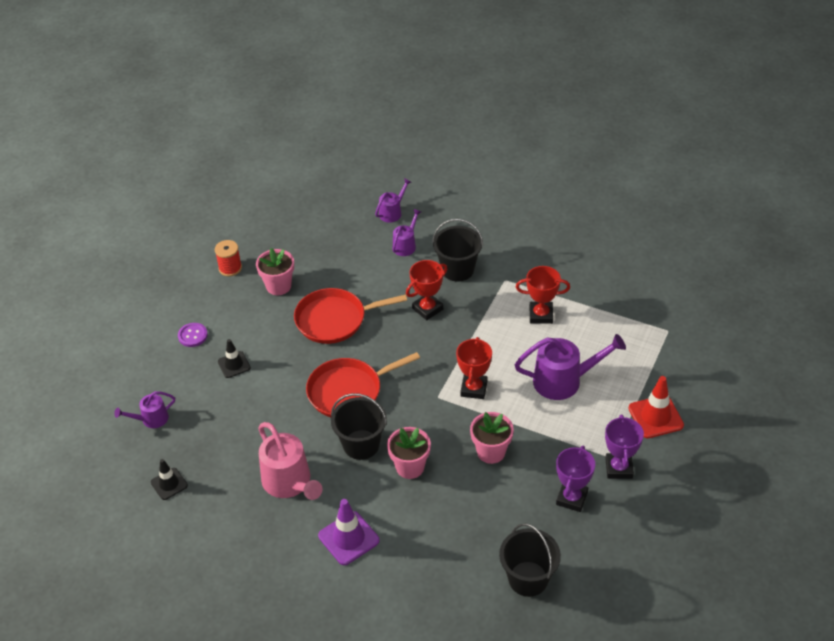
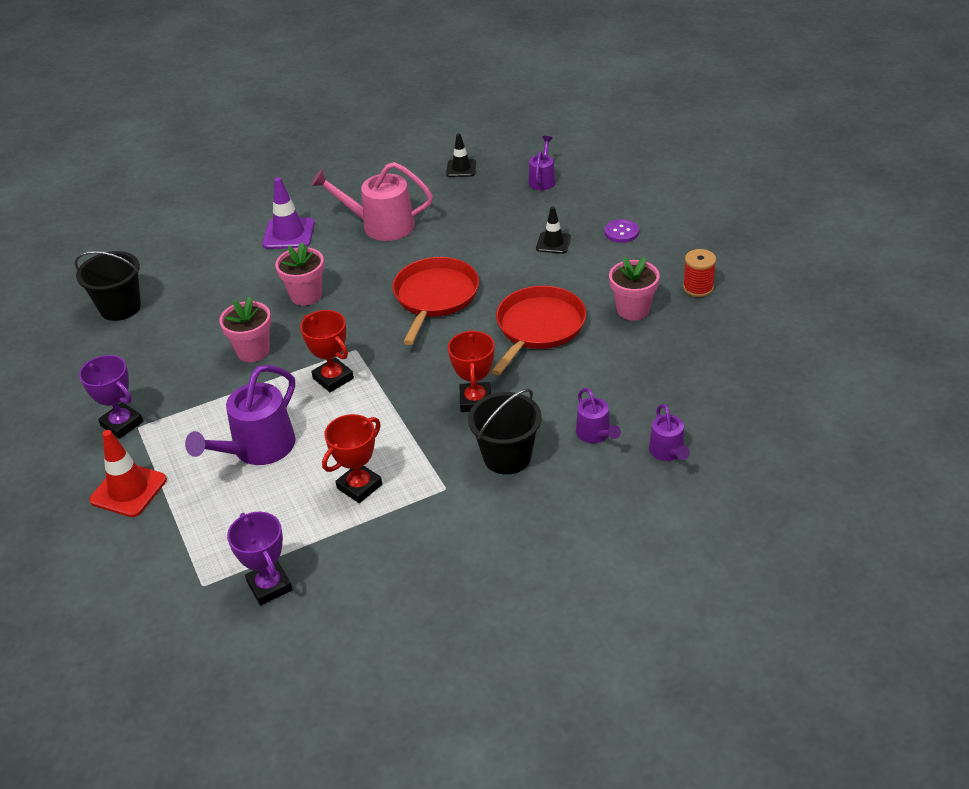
camera: 130 degrees right, 5 degrees down
black bucket [331,393,387,460] -> none
purple trophy [556,446,595,512] -> purple trophy moved to [227,512,293,605]

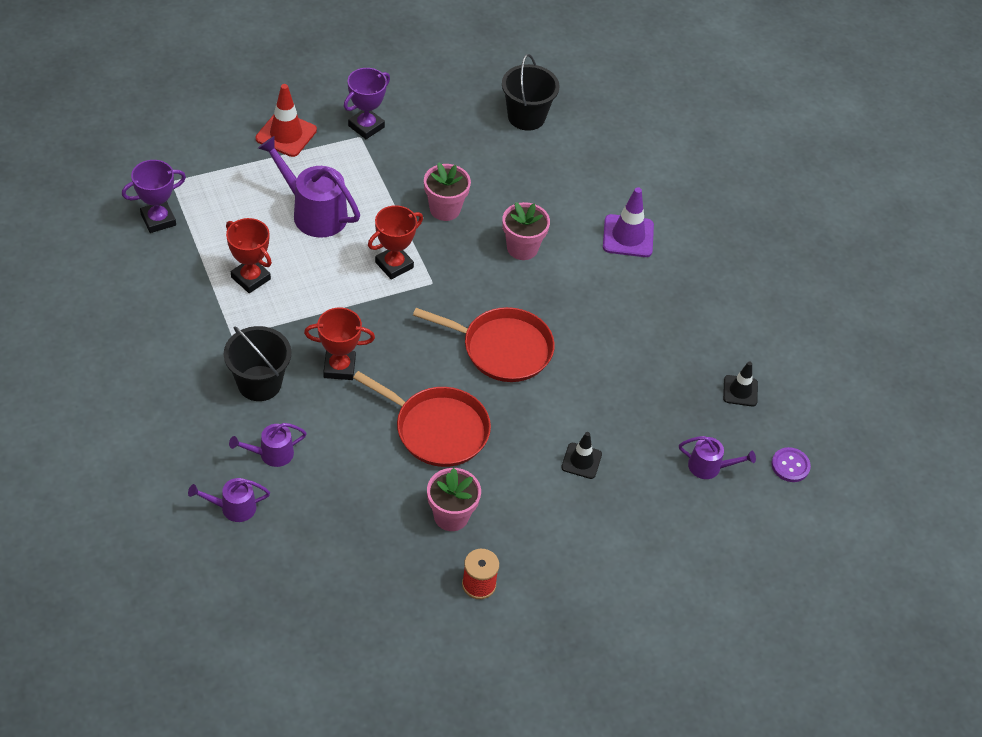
camera: 85 degrees right, 10 degrees up
pink watering can [311,162,433,241] -> none
purple button [605,219,639,243] -> purple button moved to [772,447,811,482]

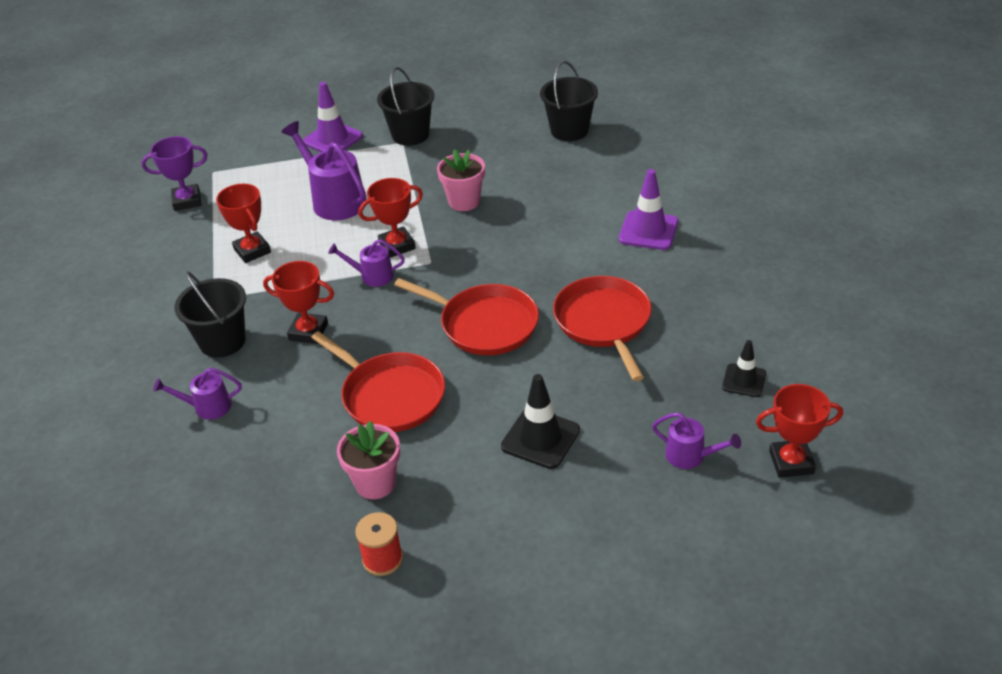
camera: 20 degrees right, 10 degrees down
purple watering can [188,478,270,522] -> purple watering can moved to [328,239,405,287]
red traffic cone [256,84,317,157] -> purple traffic cone [303,82,363,152]
purple trophy [344,68,390,139] -> black bucket [377,67,435,146]
pink flower pot [502,202,550,260] -> none
black traffic cone [561,432,602,479] -> black traffic cone [501,374,580,469], size x1.57
purple button [772,447,811,482] -> red trophy [756,384,843,478]
none -> red pan [553,276,651,381]

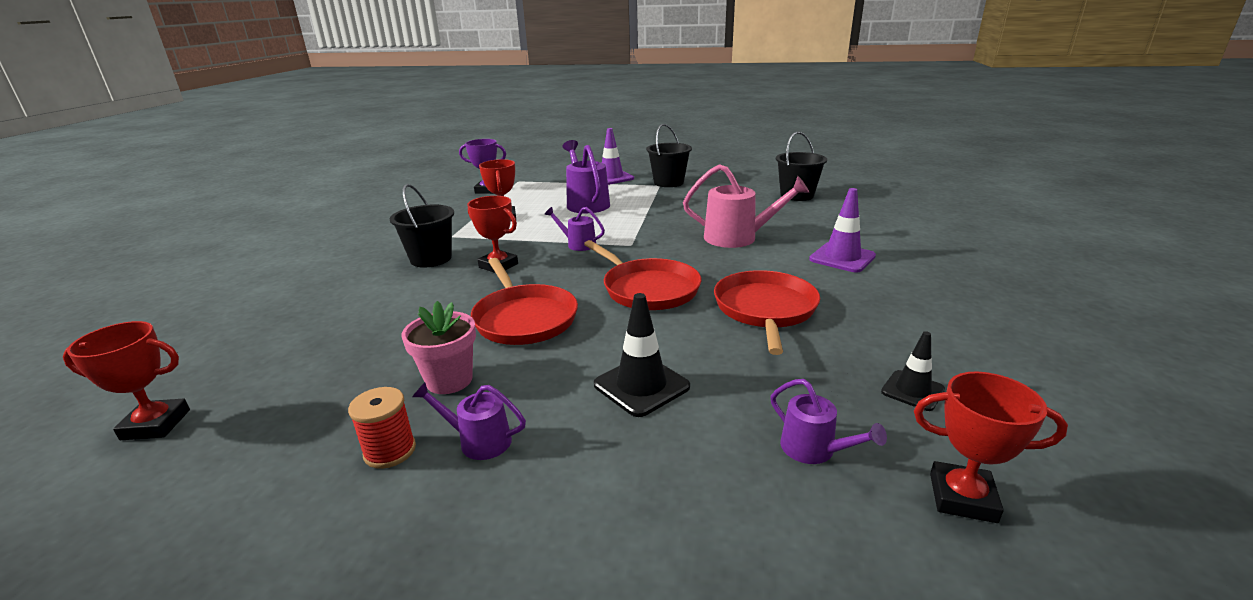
camera: 20 degrees right, 15 degrees down
purple watering can [153,368,242,420] -> purple watering can moved to [412,382,526,460]
red trophy [358,178,423,258] -> red trophy moved to [63,321,190,440]
pink flower pot [437,149,485,211] -> none
none -> pink watering can [683,164,810,248]

